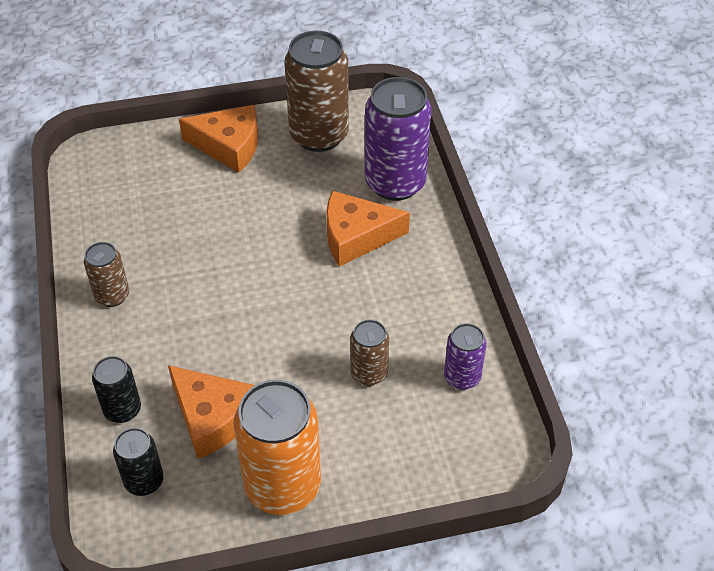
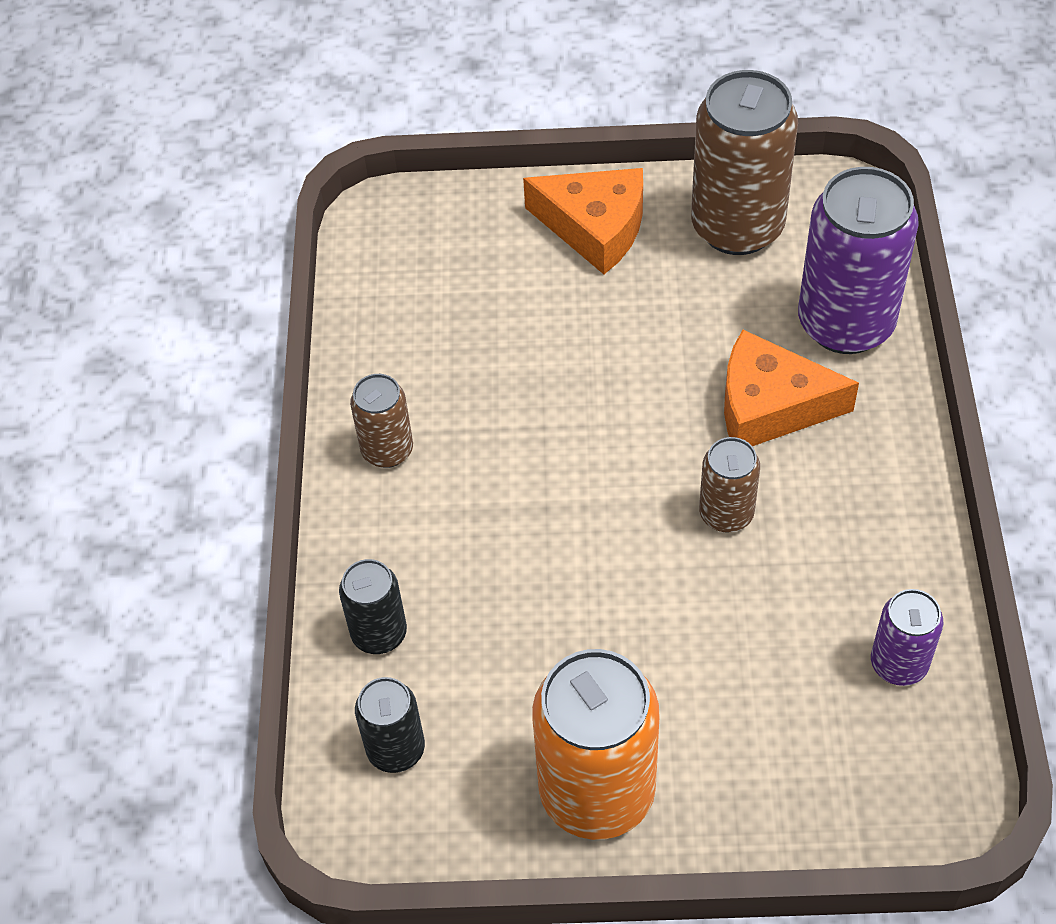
camera: 15 degrees right, 5 degrees up
orange cheese [168,365,255,459] -> none
brown can [350,320,389,386] -> brown can moved to [699,437,760,532]

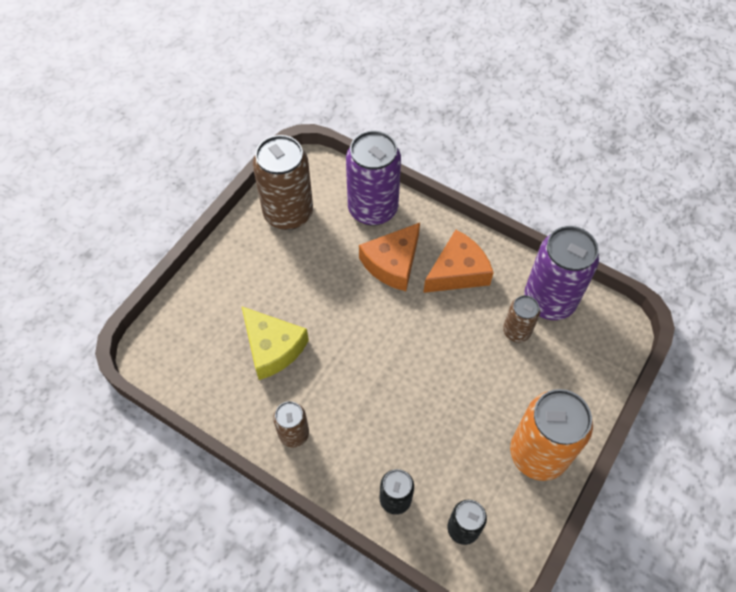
camera: 60 degrees left, 5 degrees up
orange cheese [523,168,643,274] -> orange cheese moved to [423,229,494,293]
brown can [699,437,760,532] -> brown can moved to [503,295,540,342]
purple can [871,589,943,686] -> purple can [524,226,599,320], size x1.91
none -> yellow cheese [241,306,309,380]

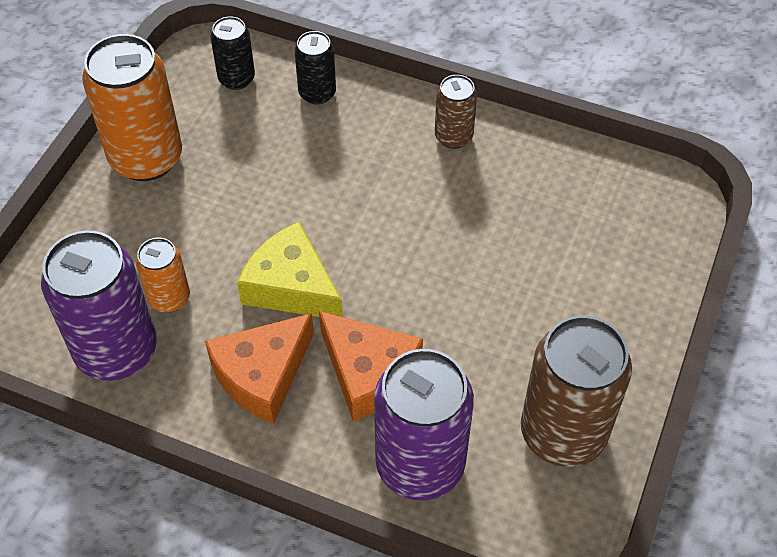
camera: 170 degrees right, 5 degrees down
yellow cheese [241,306,309,380] -> yellow cheese moved to [237,222,343,317]
orange cheese [359,223,420,291] -> orange cheese turned 105 degrees clockwise [319,311,423,421]
brown can [503,295,540,342] -> orange can [136,238,190,313]

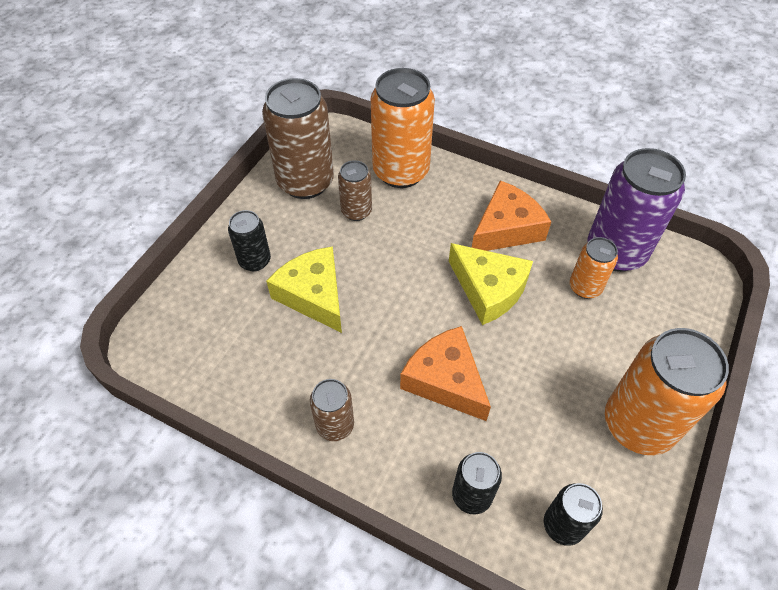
camera: 175 degrees left, 0 degrees up
orange cheese [319,311,423,421] -> orange cheese moved to [400,326,491,421]
purple can [374,349,474,501] -> orange can [371,68,435,188]
none -> black can [228,210,271,271]
none -> yellow cheese [266,246,342,333]
none -> brown can [338,160,372,221]

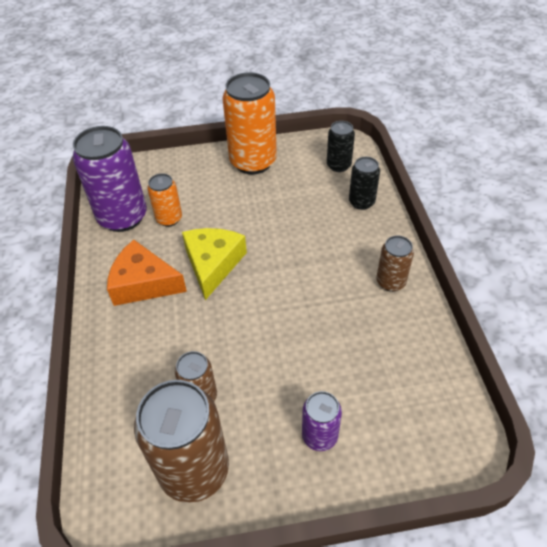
camera: 125 degrees left, 5 degrees down
black can [228,210,271,271] -> purple can [302,391,342,451]
yellow cheese [266,246,342,333] -> none
orange can [371,68,435,188] -> none
orange cheese [400,326,491,421] -> none

